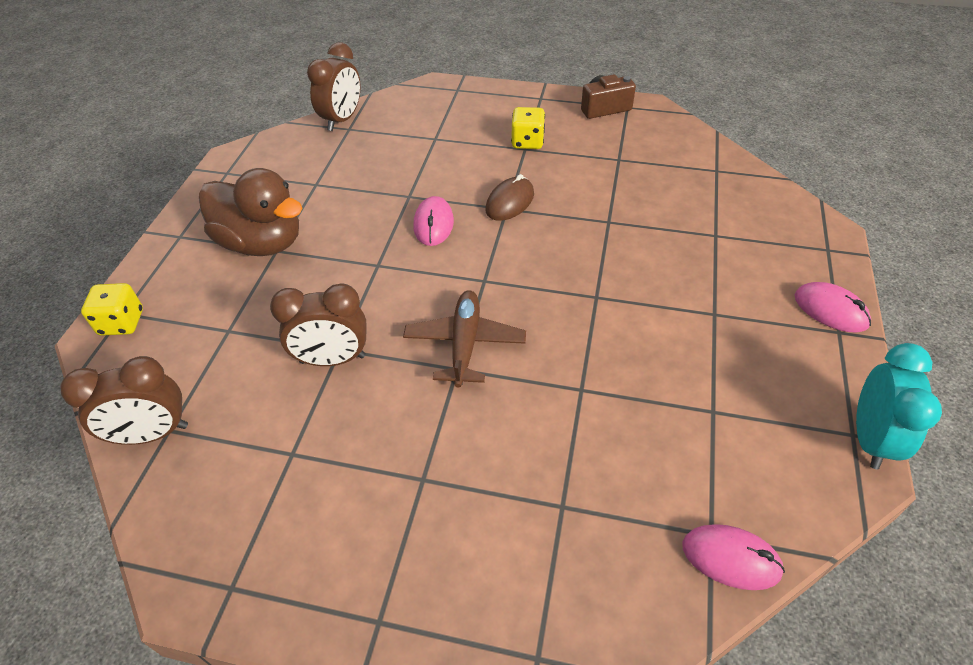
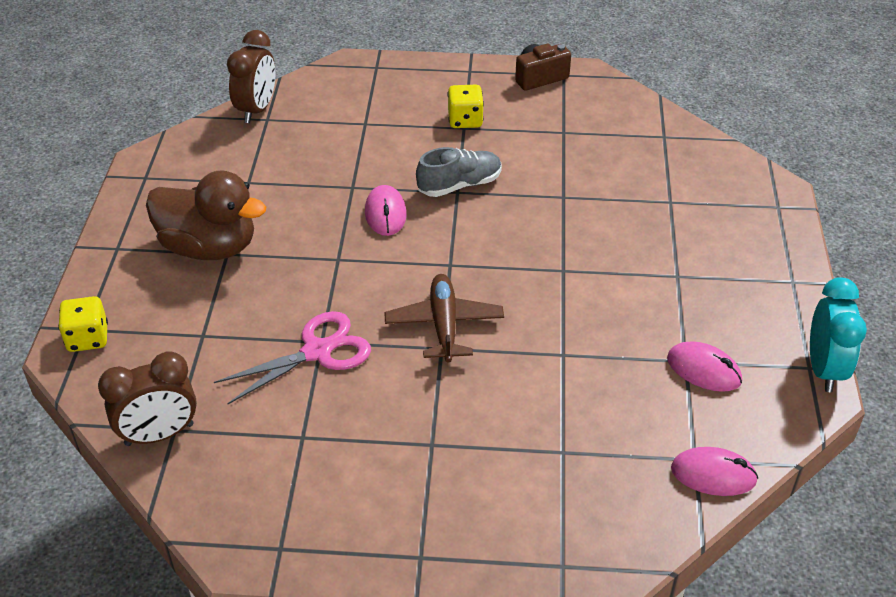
camera: 10 degrees left, 5 degrees down
brown clock [270,283,367,366] -> pink scissors [214,311,371,404]
brown mouse [485,174,534,221] -> grey shoe [416,147,502,197]
pink mouse [795,282,871,332] -> pink mouse moved to [667,342,742,392]

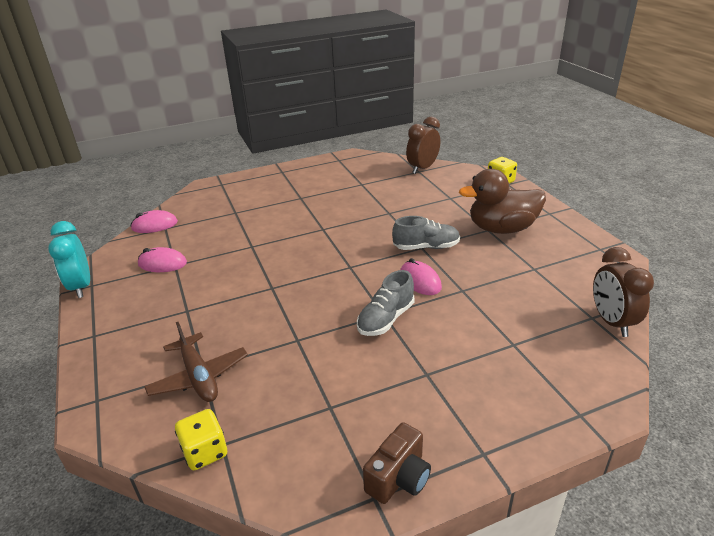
camera: 155 degrees right, 10 degrees down
pink scissors [214,311,371,404] -> none
brown plane [384,274,504,362] -> brown plane moved to [144,322,248,402]
yellow dice [447,85,484,128] -> yellow dice moved to [175,409,227,470]
none -> grey shoe [392,216,460,250]

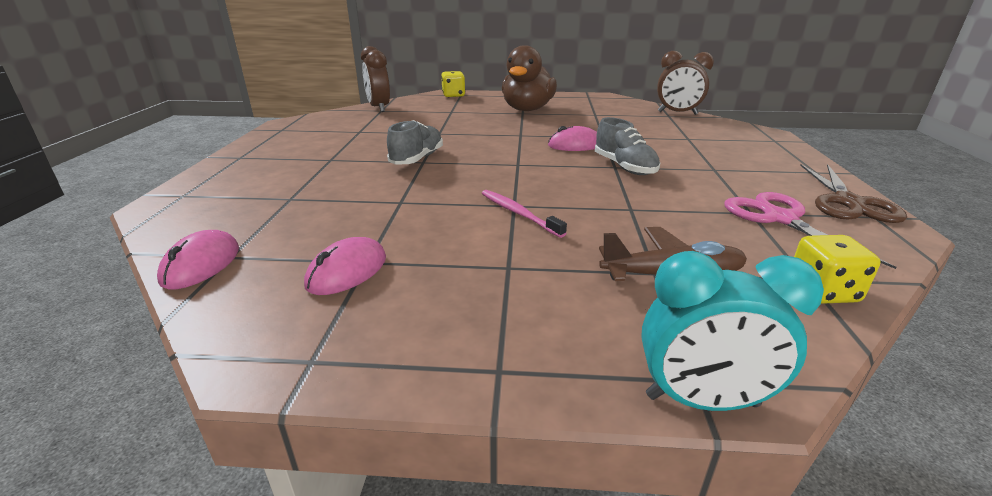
camera: 65 degrees left, 5 degrees down
turquoise clock [48,221,90,298] -> turquoise clock moved to [641,251,824,411]
brown camera [363,422,431,504] -> brown scissors [800,164,907,223]
grey shoe [392,216,460,250] -> grey shoe moved to [387,120,443,165]
none -> pink toothbrush [482,190,567,238]
none -> pink scissors [725,192,897,269]

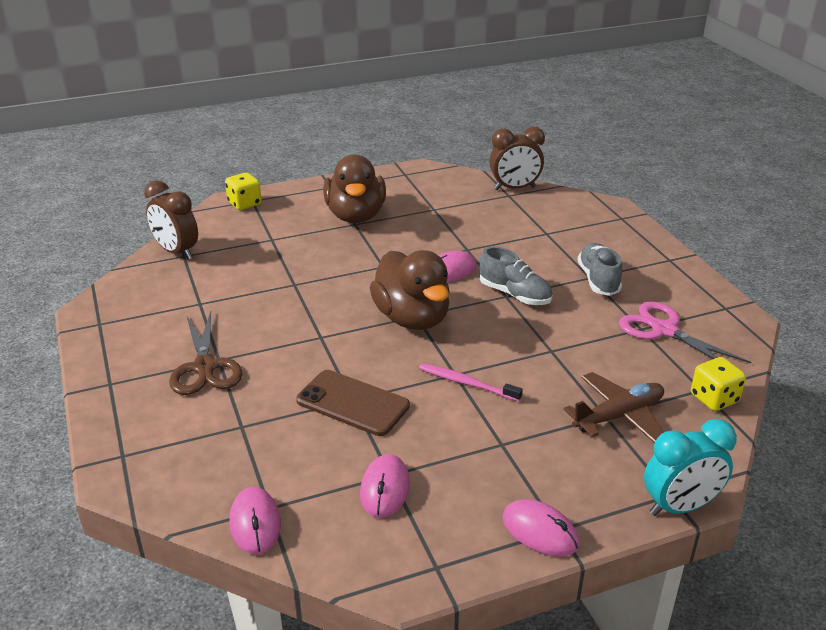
camera: 25 degrees left, 5 degrees up
grey shoe [387,120,443,165] -> grey shoe moved to [577,243,622,296]
brown scissors [800,164,907,223] -> brown scissors moved to [169,311,242,395]
none -> brown phone [296,370,410,436]
none -> brown duck [370,250,450,330]
none -> pink mouse [503,500,579,556]

